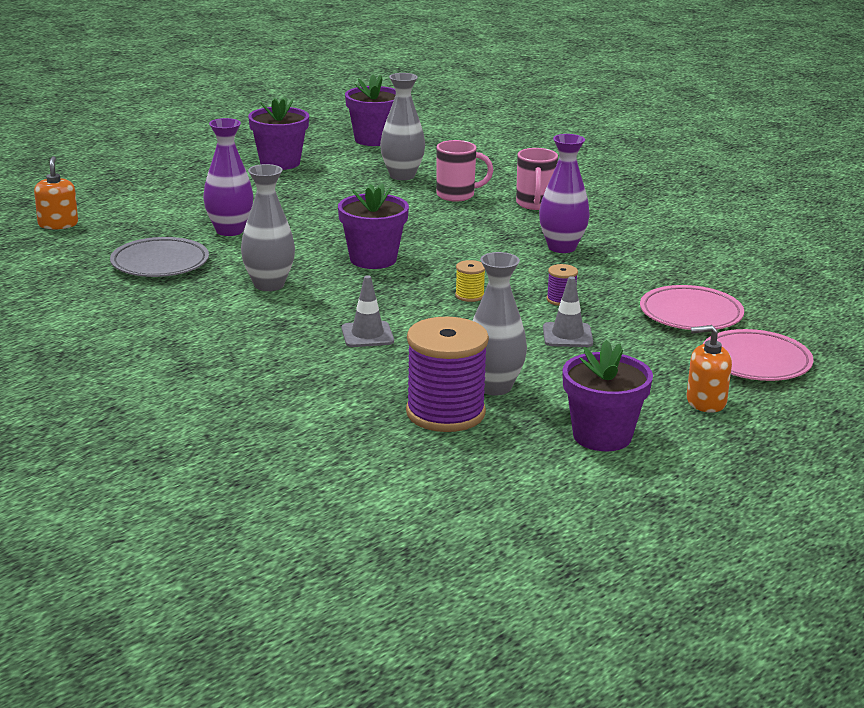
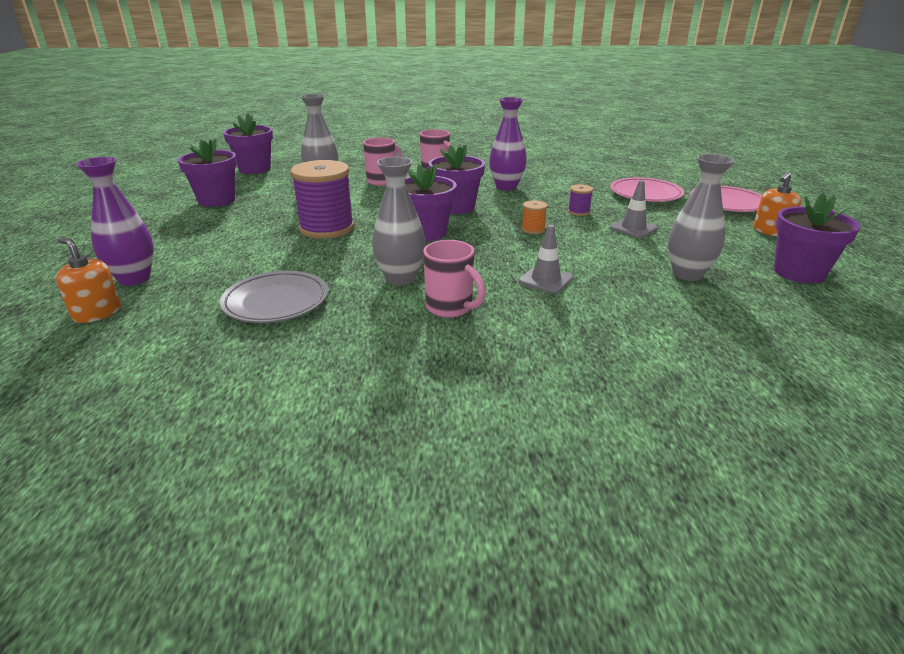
camera: 45 degrees left, 5 degrees up
purple vase [203,118,253,236] -> purple vase moved to [76,157,154,285]
purple spool [406,317,489,432] -> purple spool moved to [290,160,354,239]
yellow spool [455,260,485,302] -> orange spool [521,200,547,234]
none -> pink mug [423,240,485,318]
none -> purple flower pot [428,144,485,214]

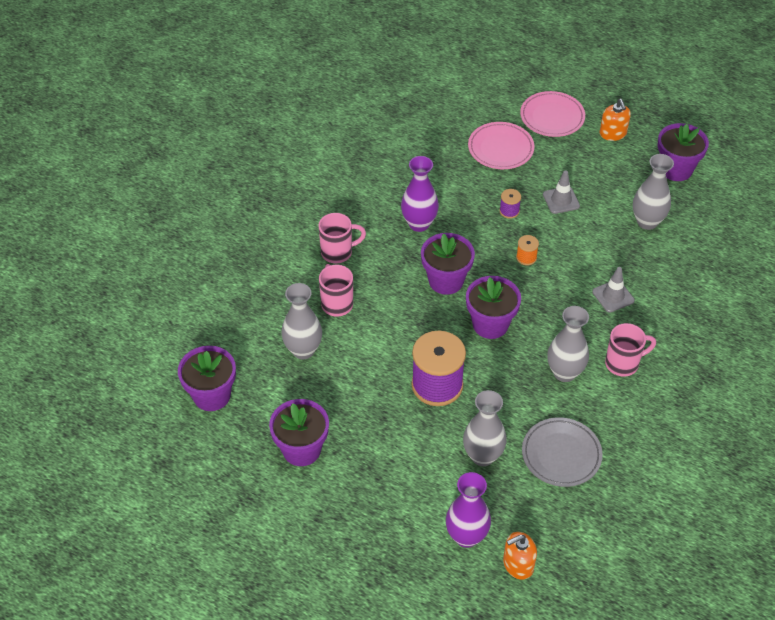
camera: 60 degrees left, 20 degrees up
none -> grey vase [463,390,507,466]

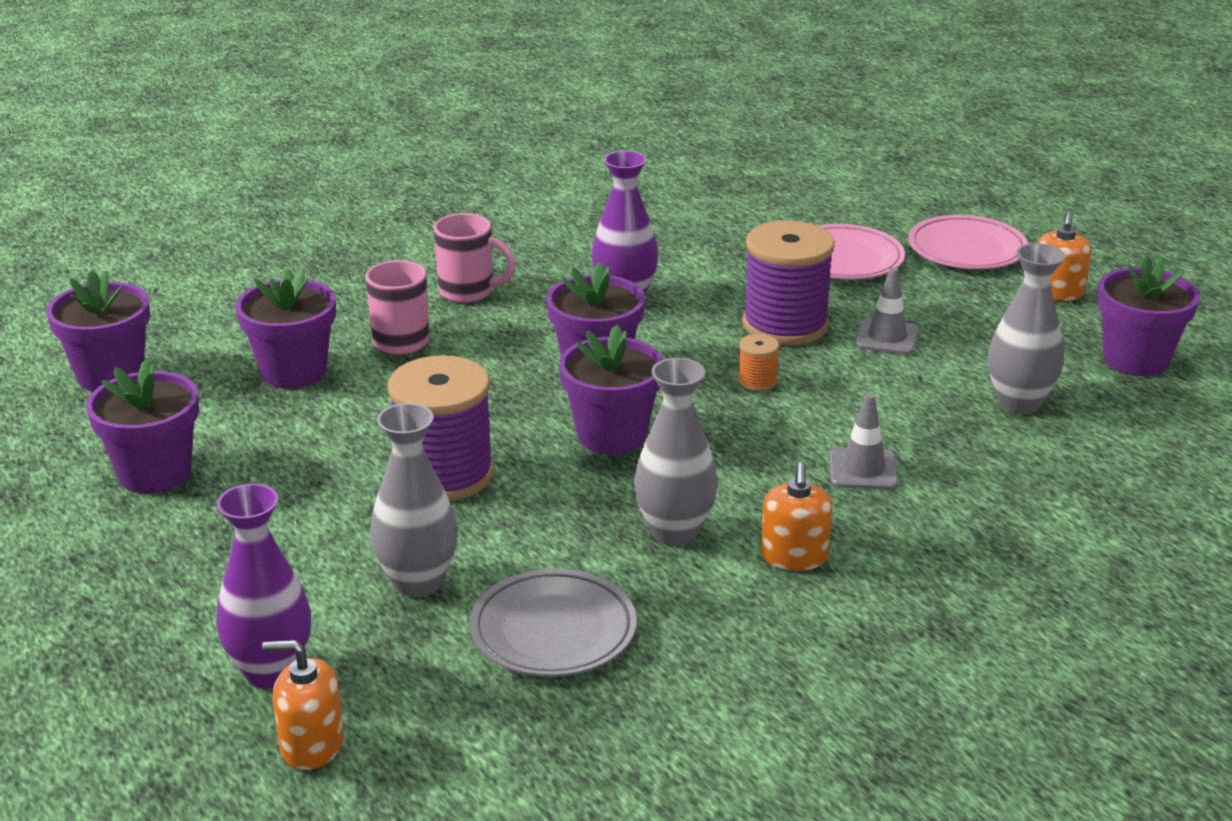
camera: 30 degrees right, 20 degrees down
grey vase [281,283,322,359] -> purple flower pot [235,268,336,389]
purple spool [499,189,521,219] -> purple spool [742,220,835,345], size x2.31
pink mug [605,323,656,377] -> orange soap dispenser [761,462,833,571]

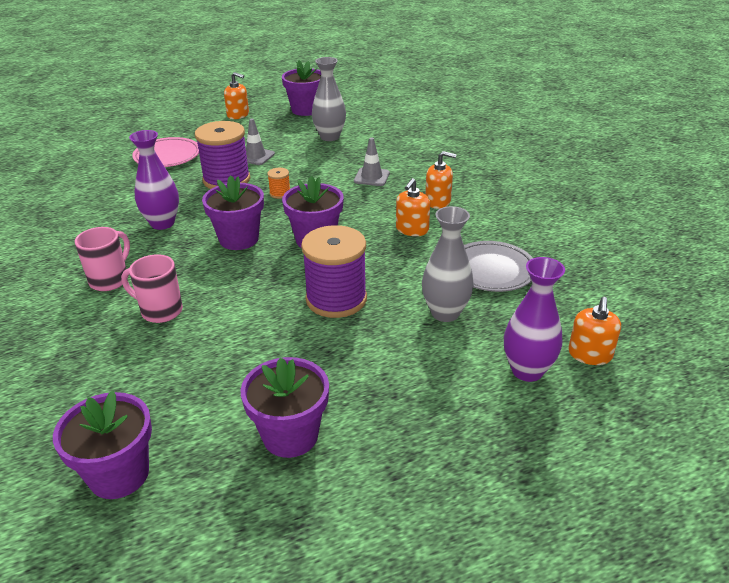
camera: 80 degrees left, 5 degrees up
purple flower pot [235,268,336,389] -> none
grey vase [634,358,718,546] -> orange soap dispenser [396,178,430,236]
pink plate [908,215,1028,269] -> none

